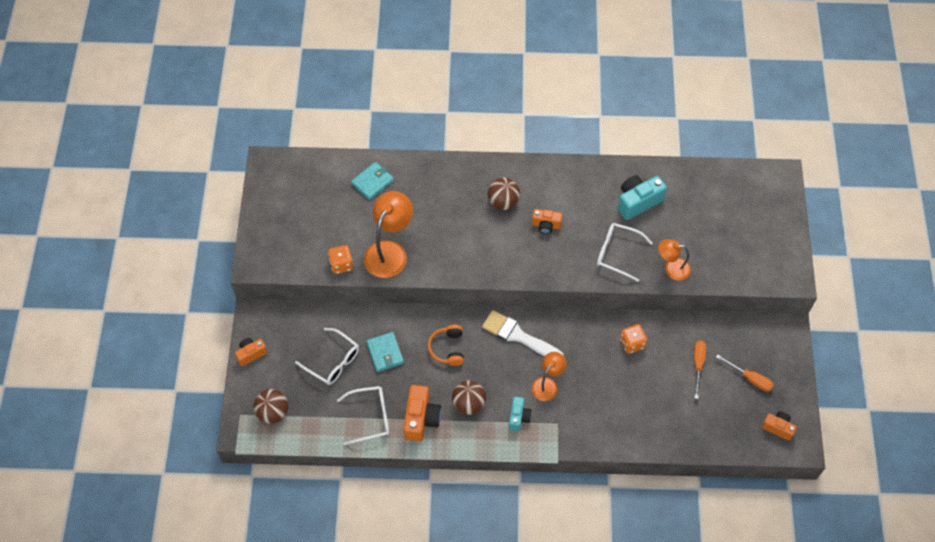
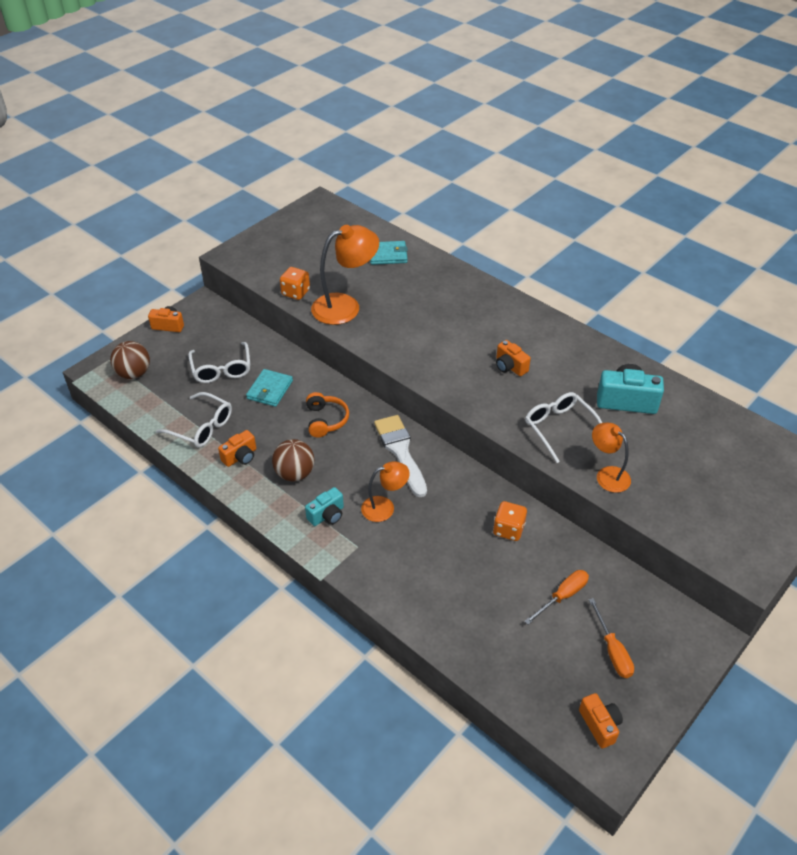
camera: 40 degrees right, 15 degrees down
orange camera [403,385,441,442] -> orange camera [218,430,256,467], size x0.61
orange headphones [428,324,464,366] -> orange headphones turned 135 degrees clockwise [306,392,349,438]
brown ball [488,178,520,210] -> none

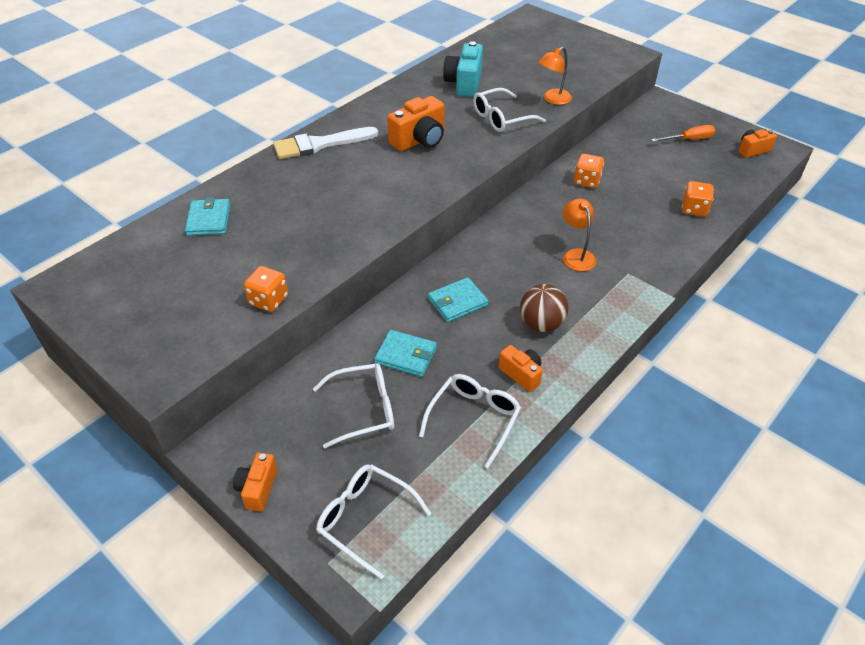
camera: 90 degrees left, 0 degrees up
brown ball [110,341,150,379] -> white glasses [316,464,431,579]
turquoise camera [305,487,344,526] -> none
orange headphones [306,392,349,438] -> turquoise wallet [428,277,488,322]
orange lamp [311,225,379,325] -> none
white brush [374,415,427,497] -> white brush moved to [273,127,378,159]
orange camera [496,340,531,376] -> orange camera [387,96,444,151], size x1.63
orange screwdriver [524,570,589,625] -> none
none -> orange dice [682,181,714,217]

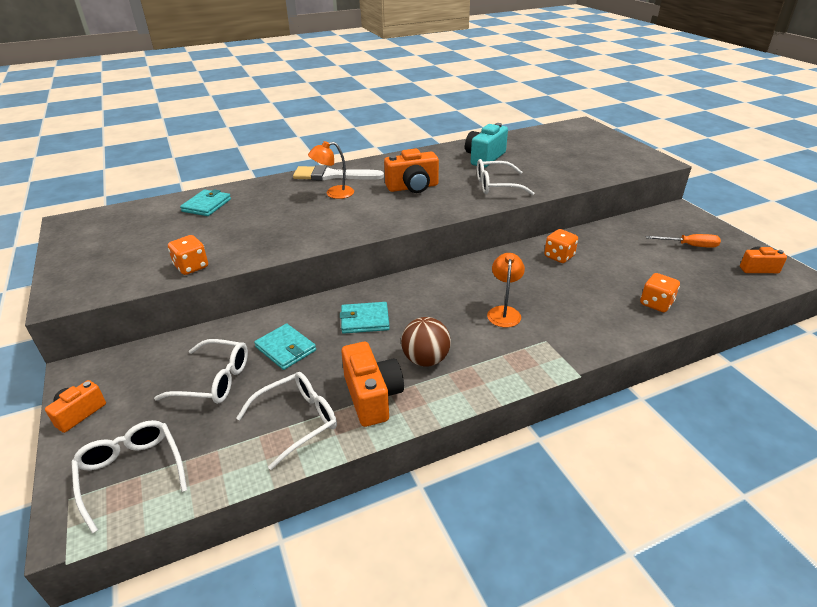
camera: 25 degrees right, 10 degrees down
orange camera [499,345,543,392] -> orange camera [341,342,404,427], size x1.63
orange lamp [538,47,572,105] -> orange lamp moved to [308,141,354,199]

